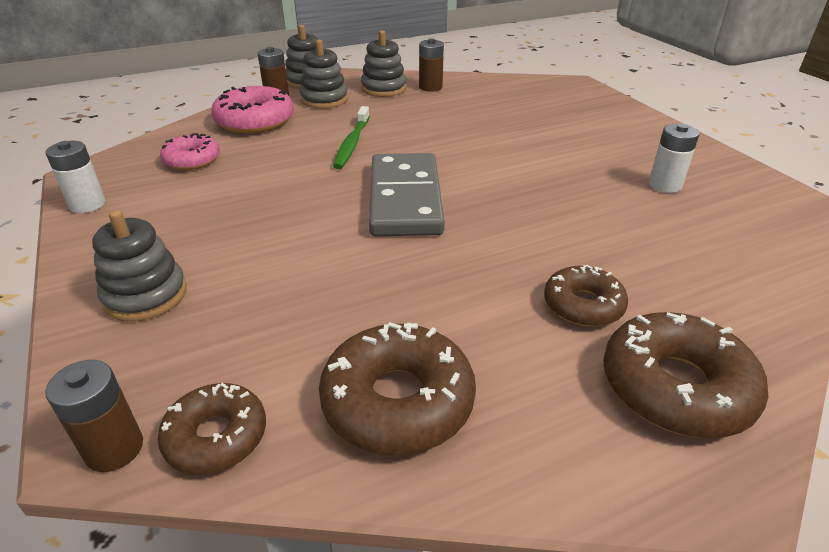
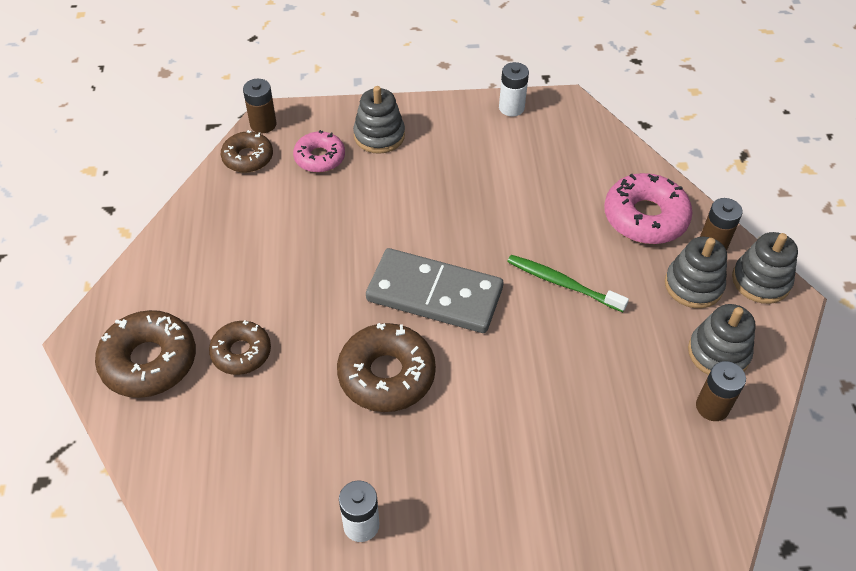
camera: 110 degrees right, 15 degrees up
pink donut [160,133,220,170] -> pink donut moved to [293,130,345,173]
brown donut [319,322,476,455] -> brown donut moved to [337,323,436,412]

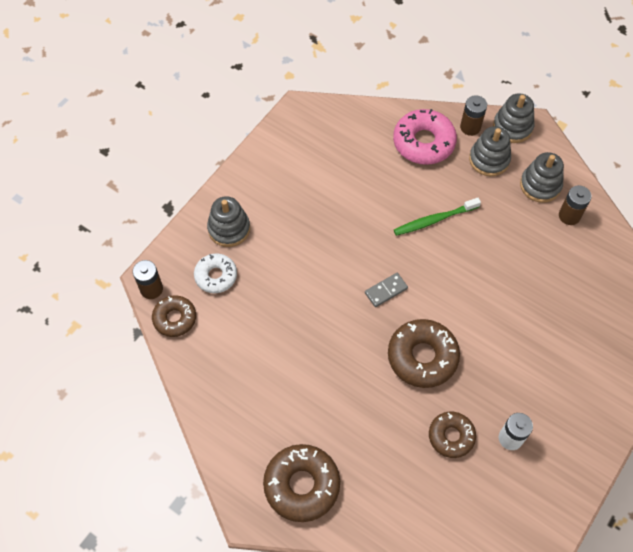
camera: 50 degrees left, 10 degrees up
brown donut [209,320,271,375] -> brown donut moved to [429,411,476,458]
pink donut [293,130,345,173] -> white donut [194,253,237,293]
grey domino [366,248,503,333] -> grey domino [365,273,408,307], size x0.42
white battery [499,62,529,117] -> none

